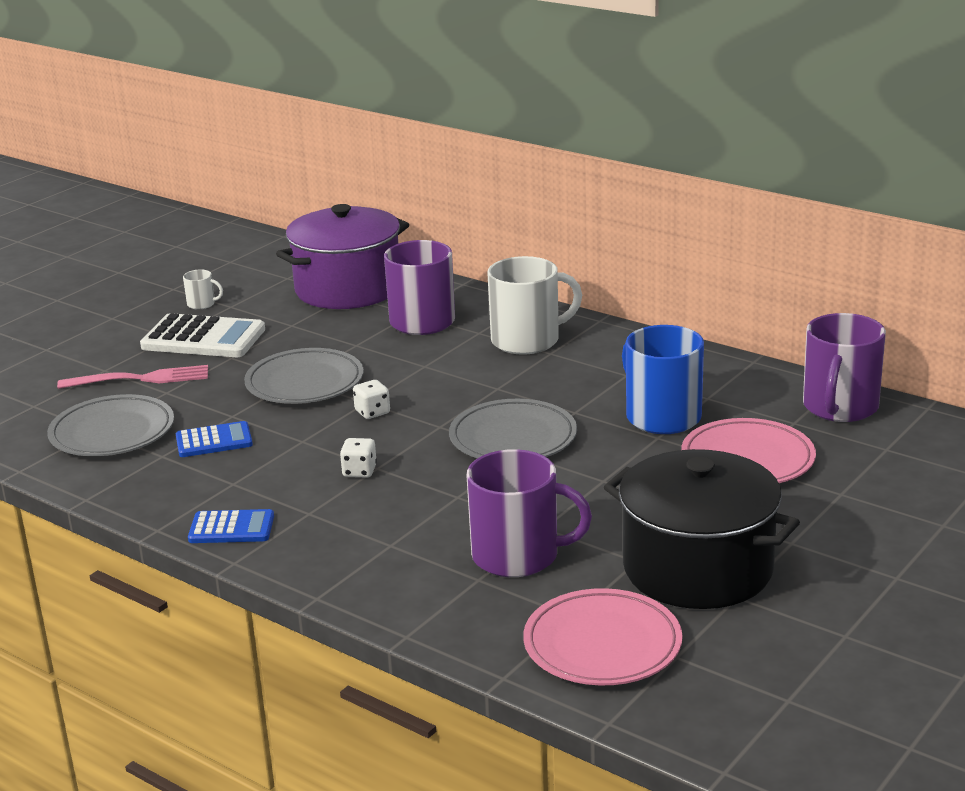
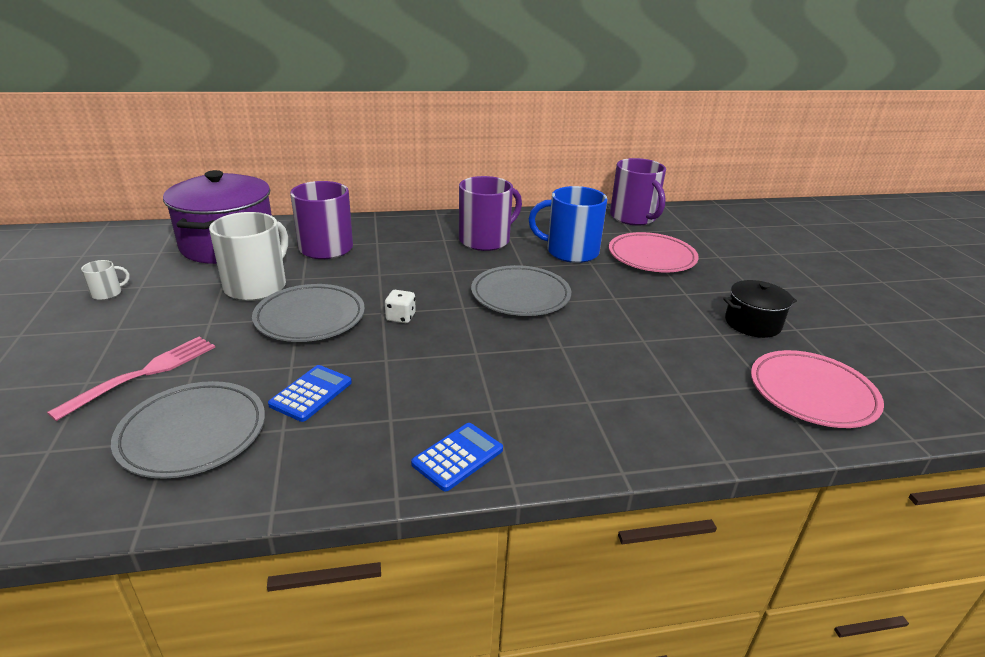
camera: 50 degrees left, 5 degrees up
white calculator [140,313,265,357] -> none
white dice [340,438,377,477] -> none
purple mug [466,449,592,577] -> purple mug moved to [459,176,522,251]
white mug [487,256,582,355] -> white mug moved to [209,212,288,301]
black pot [604,449,800,609] -> black pot [723,280,797,338], size x0.52

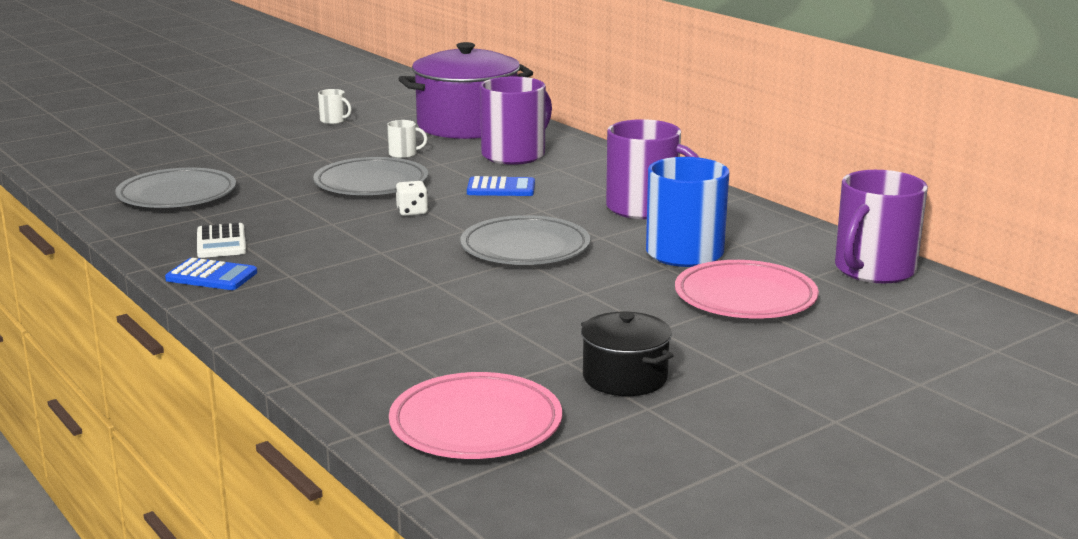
camera: 65 degrees right, 10 degrees down
pink fork [47,337,215,421] -> none
white mug [209,212,288,301] -> white mug [387,120,427,158], size x0.44
blue calculator [268,365,352,422] -> blue calculator moved to [467,176,535,196]
none -> white calculator [197,223,246,258]

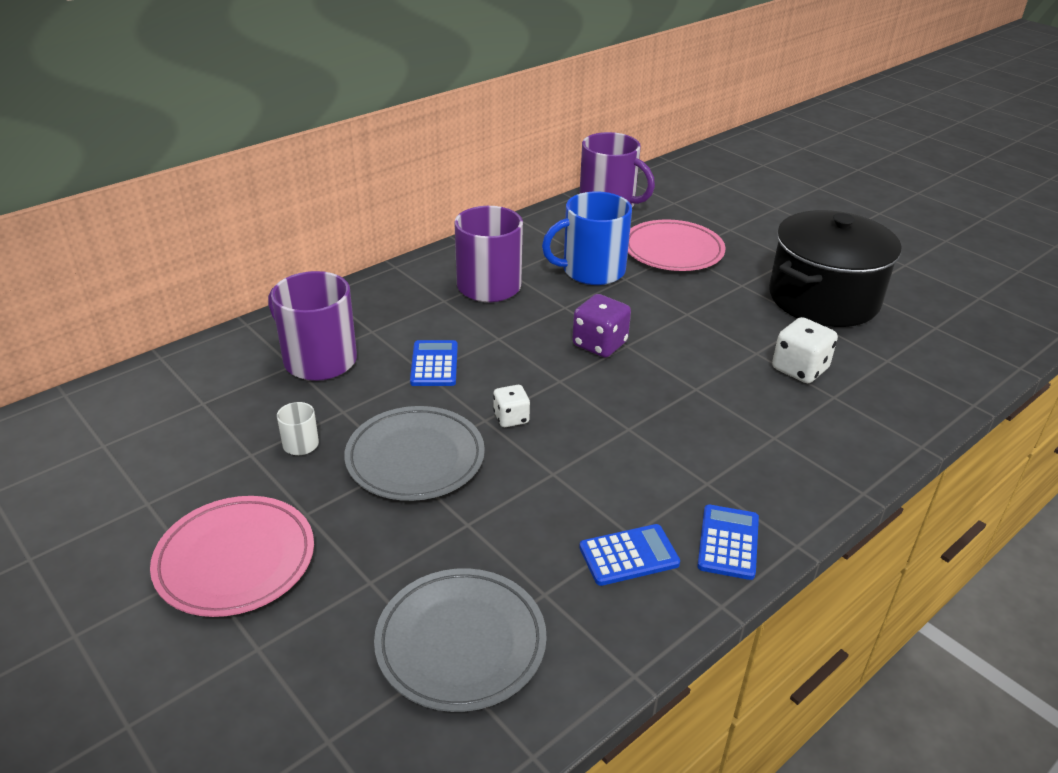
camera: 95 degrees left, 15 degrees up
white calculator [197,223,246,258] -> blue calculator [579,524,680,586]
white mug [318,89,351,124] -> none
pink plate [389,372,562,459] -> pink plate moved to [150,496,314,617]
purple pot [398,42,533,139] -> none
grey plate [460,215,590,265] -> purple dice [572,294,631,357]
black pot [581,312,674,396] -> black pot [769,210,902,327], size x1.92
none -> white dice [772,317,838,383]

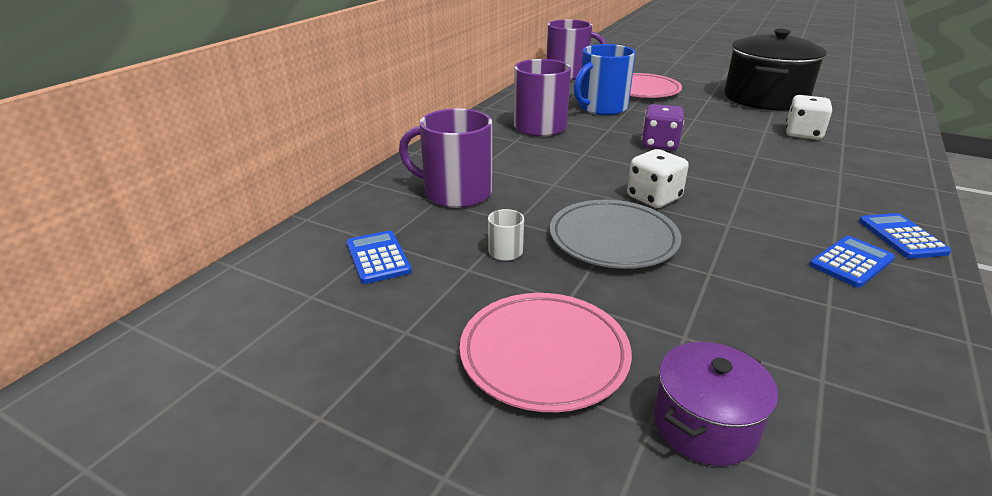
camera: 20 degrees left, 5 degrees down
grey plate [374,568,547,712] -> none
blue calculator [410,340,458,386] -> blue calculator moved to [347,231,412,284]
white dice [493,385,530,427] -> white dice [627,149,689,208], size x1.60
none -> purple pot [654,342,778,466]

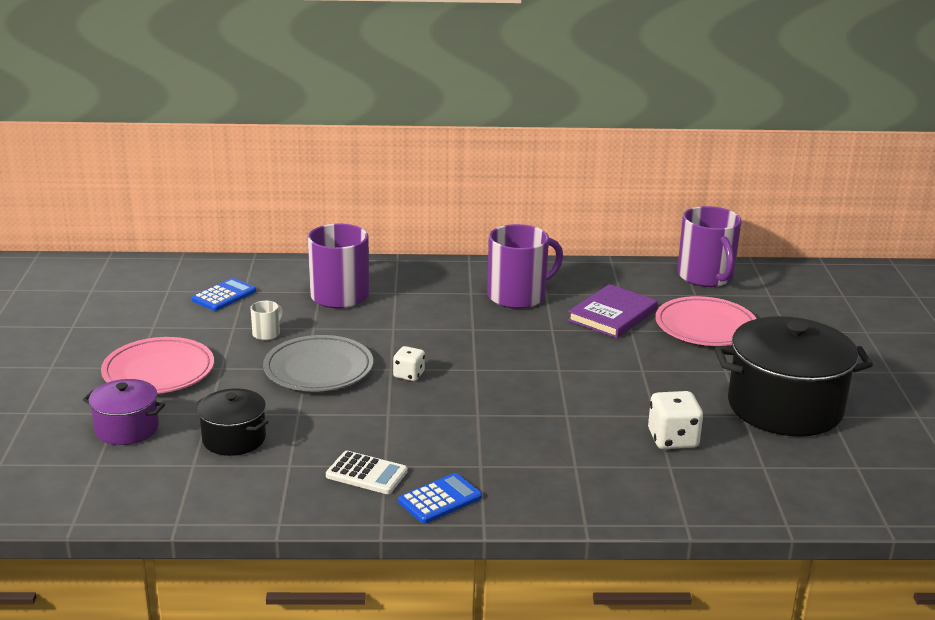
camera: 60 degrees right, 5 degrees down
blue mug [574,44,636,115] -> purple book [568,284,658,338]
white dice [627,149,689,208] -> white dice [393,346,425,381], size x0.63
purple dice [641,104,684,150] -> none
blue calculator [809,236,895,288] -> white calculator [326,451,408,494]
none -> black pot [196,388,269,456]

